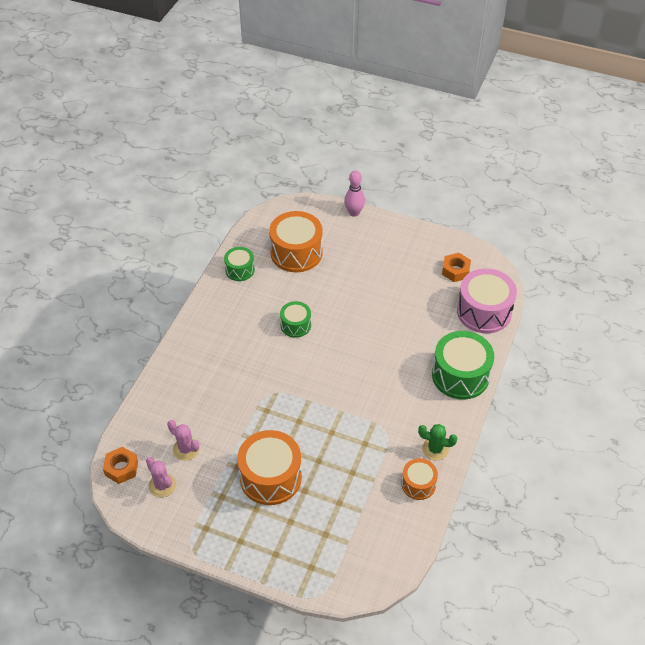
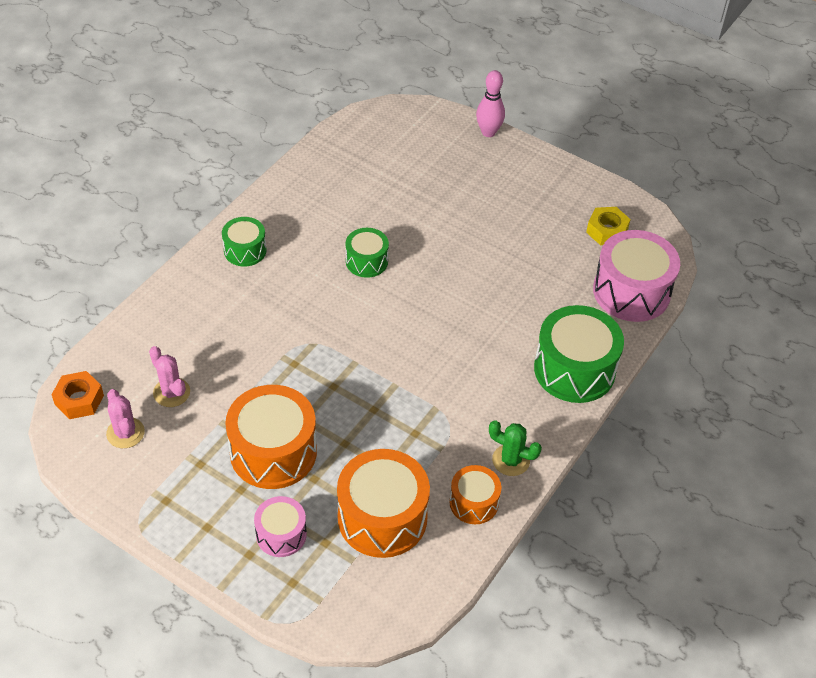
camera: 10 degrees right, 0 degrees up
green drum [224,247,255,281] -> green drum moved to [222,217,266,266]
orange drum [269,211,323,272] -> orange drum moved to [337,449,430,558]
orange nut [442,253,471,282] -> yellow nut [586,207,631,245]
none -> pink drum [254,496,307,557]

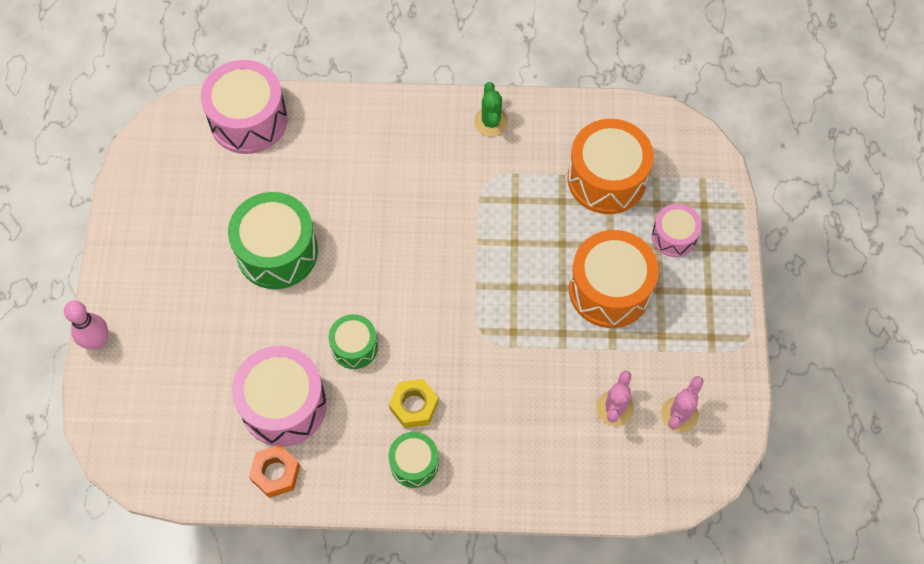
camera: 120 degrees left, 15 degrees up
orange nut [52,371,104,419] -> orange nut moved to [249,445,300,498]
orange drum [449,465,501,524] -> none
green drum [534,305,624,403] -> green drum moved to [228,192,318,289]
yellow nut [586,207,631,245] -> yellow nut moved to [389,379,438,428]
none -> pink drum [232,346,327,446]

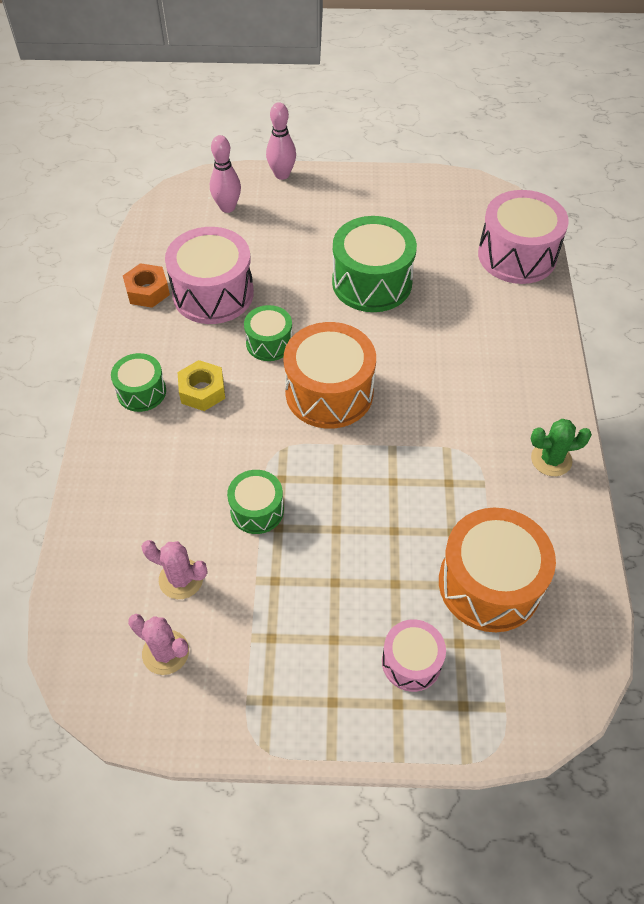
camera: 90 degrees right, 10 degrees down
orange drum [569,230,659,328] -> orange drum moved to [284,322,376,429]
none -> pink bowling pin [210,135,241,213]
none -> green drum [227,470,284,534]

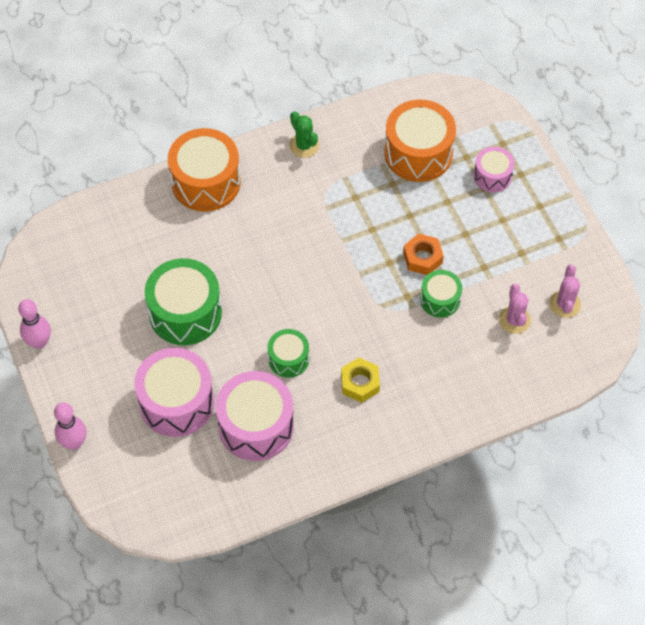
camera: 115 degrees left, 5 degrees up
green drum [111,353,166,412] -> none
orange nut [123,263,170,308] -> orange nut moved to [403,233,444,275]
pink bowling pin [210,135,241,213] -> pink bowling pin moved to [18,299,51,349]
orange drum [284,322,376,429] -> orange drum moved to [168,128,241,212]
pink drum [478,190,569,284] -> pink drum moved to [134,348,214,437]

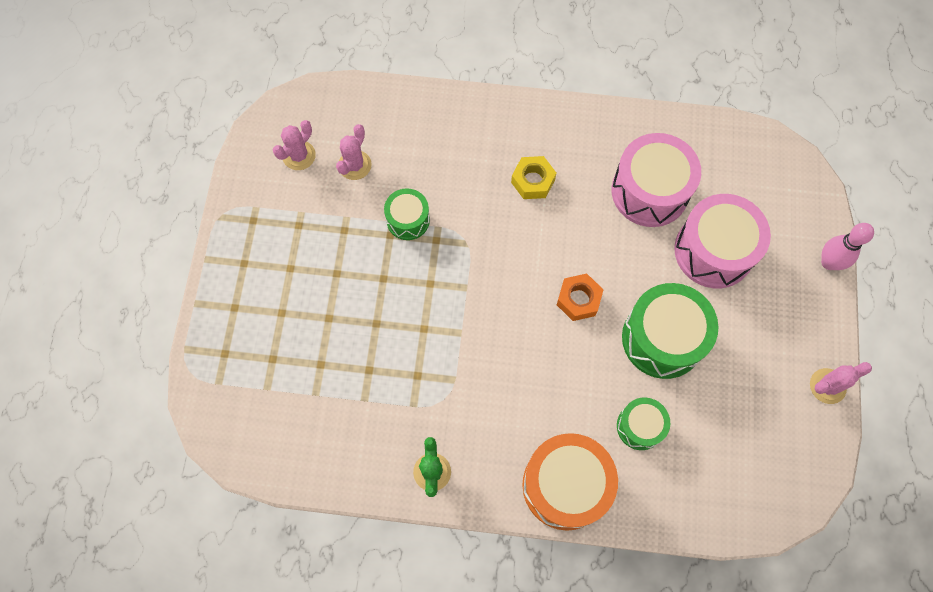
camera: 150 degrees left, 10 degrees up
pink bowling pin [18,299,51,349] -> pink cactus [810,362,872,404]
green drum [268,329,309,378] -> green drum moved to [617,398,670,450]
orange drum [384,100,456,182] -> none
orange nut [403,233,444,275] -> orange nut moved to [557,274,604,321]
pink drum [474,147,515,192] -> none

